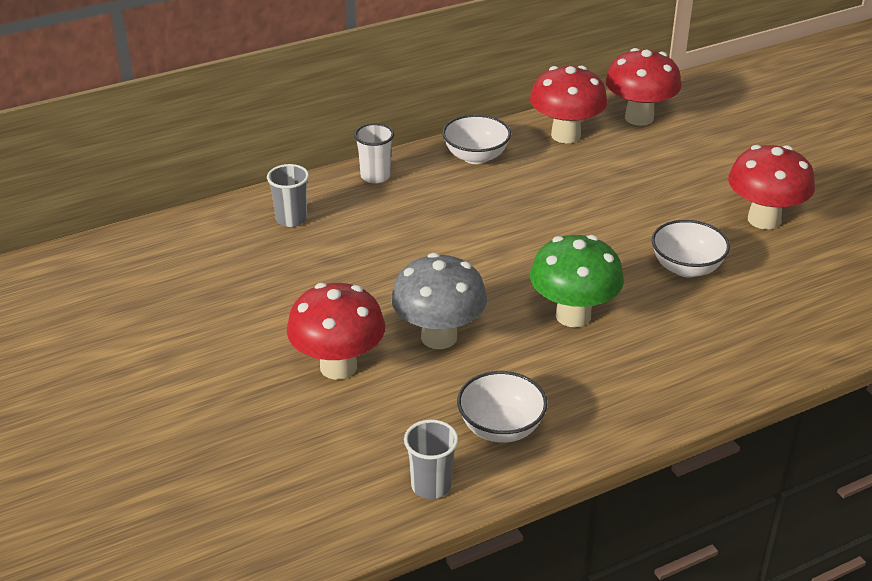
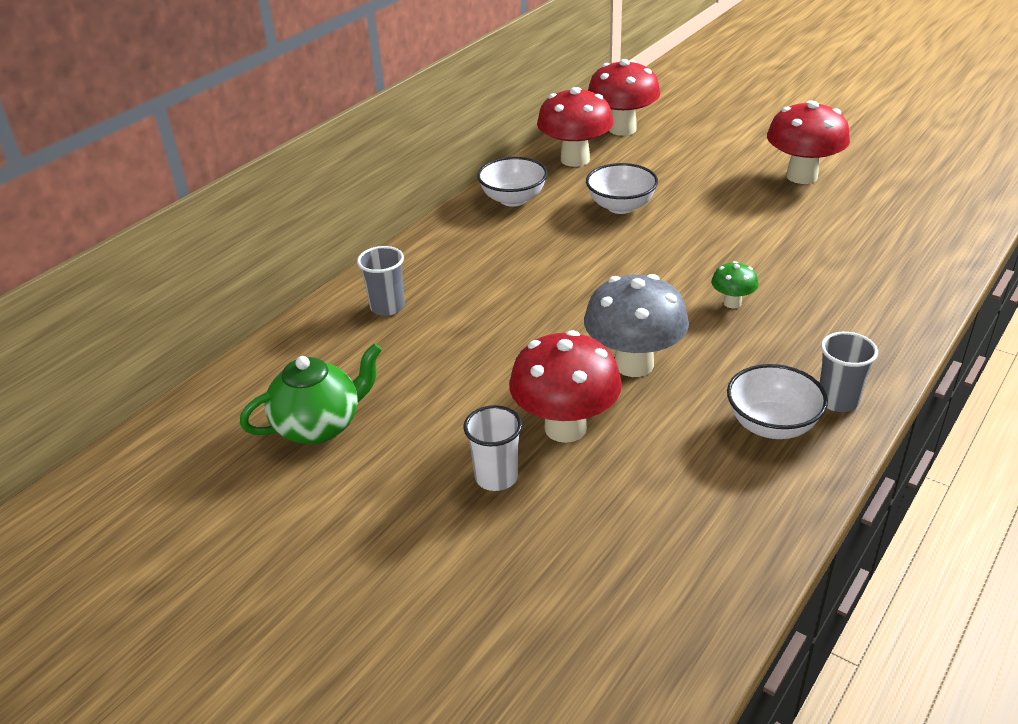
camera: 25 degrees left, 0 degrees up
white cup [354,123,394,184] -> white cup moved to [463,405,522,491]
grey cup [404,420,458,499] -> grey cup moved to [820,332,878,412]
green mushroom [530,235,624,327] -> green mushroom [711,261,758,308], size x0.48
white bowl [652,220,730,277] -> white bowl moved to [586,163,658,214]
none -> green teapot [240,343,382,444]

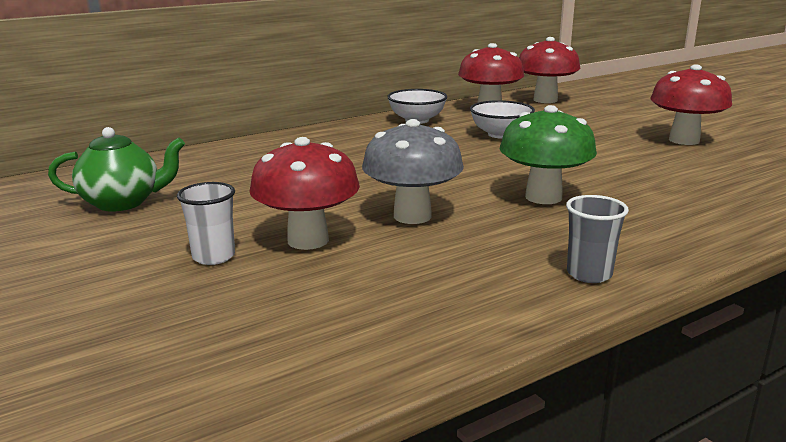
camera: 20 degrees right, 15 degrees down
grey cup [357,246,405,316] -> none
green mushroom [711,261,758,308] -> green mushroom [500,105,597,204], size x2.06
white bowl [727,364,828,439] -> none

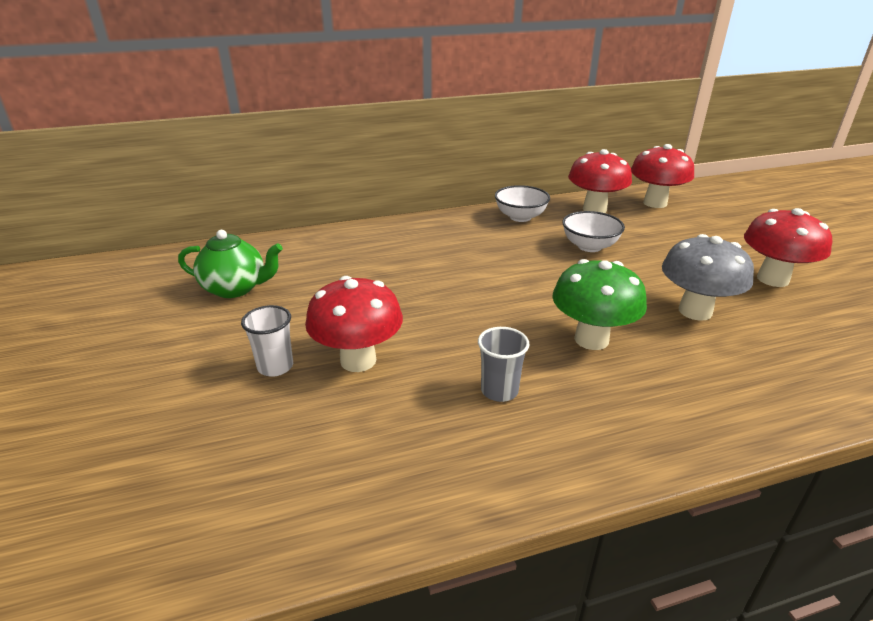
camera: 15 degrees right, 10 degrees up
grey mushroom [362,119,464,224] -> grey mushroom moved to [662,234,754,321]
grey cup [566,195,629,283] -> grey cup moved to [478,327,530,402]

